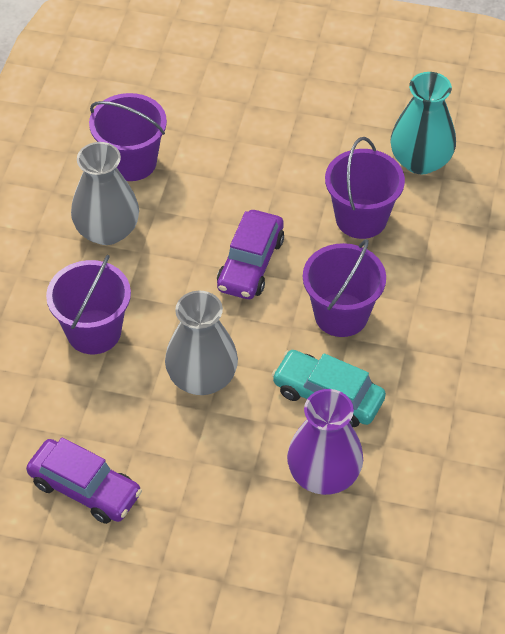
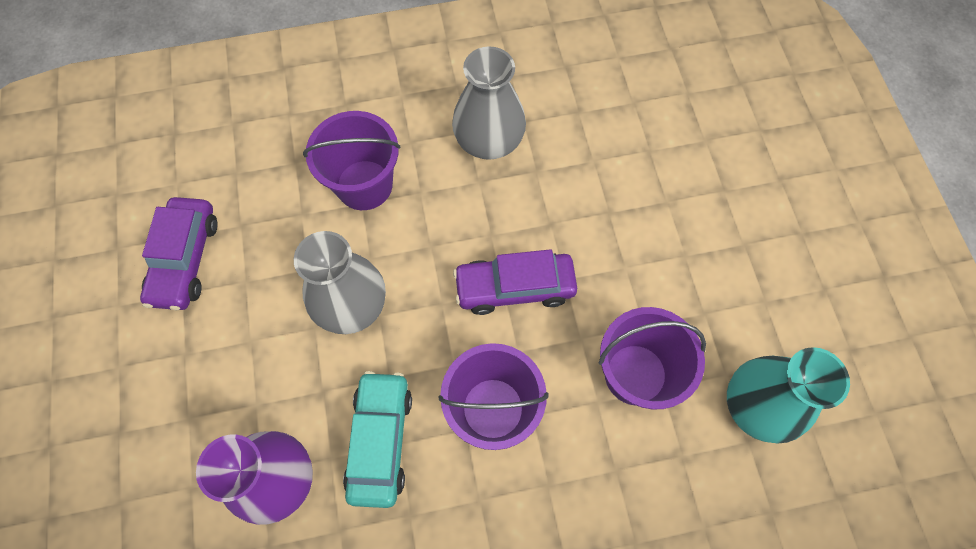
camera: 65 degrees right, 15 degrees up
purple bucket [89,93,167,181] -> none

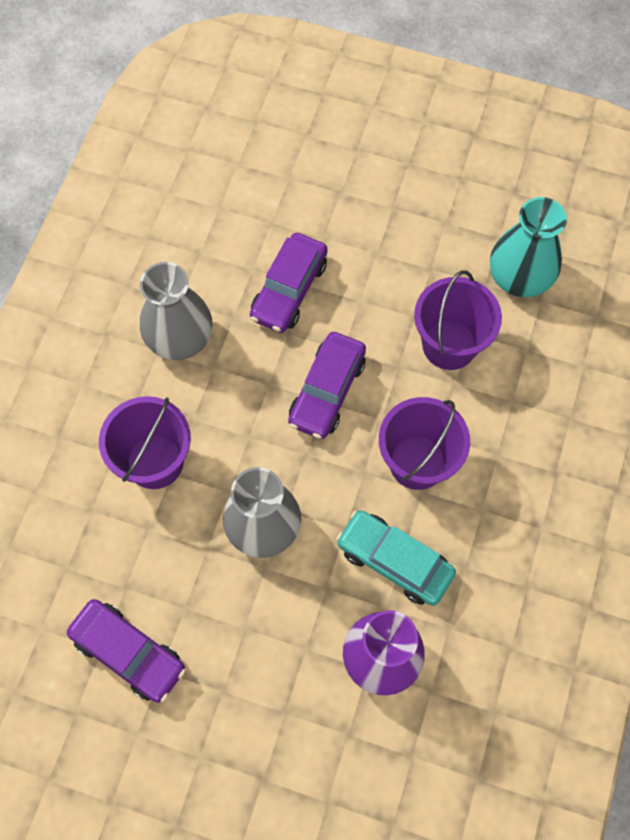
camera: 60 degrees left, 0 degrees up
none -> purple car [250,233,327,333]

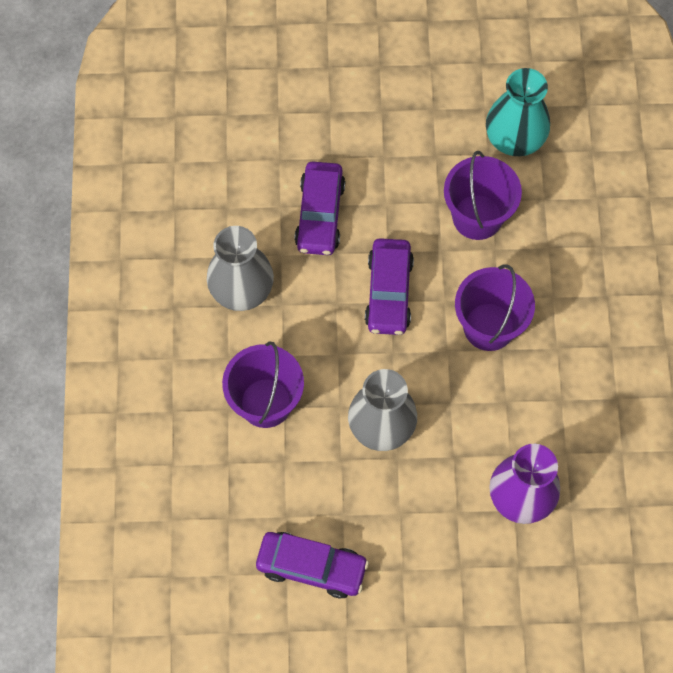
camera: 20 degrees left, 0 degrees up
turquoise car [336,510,456,606] -> none

